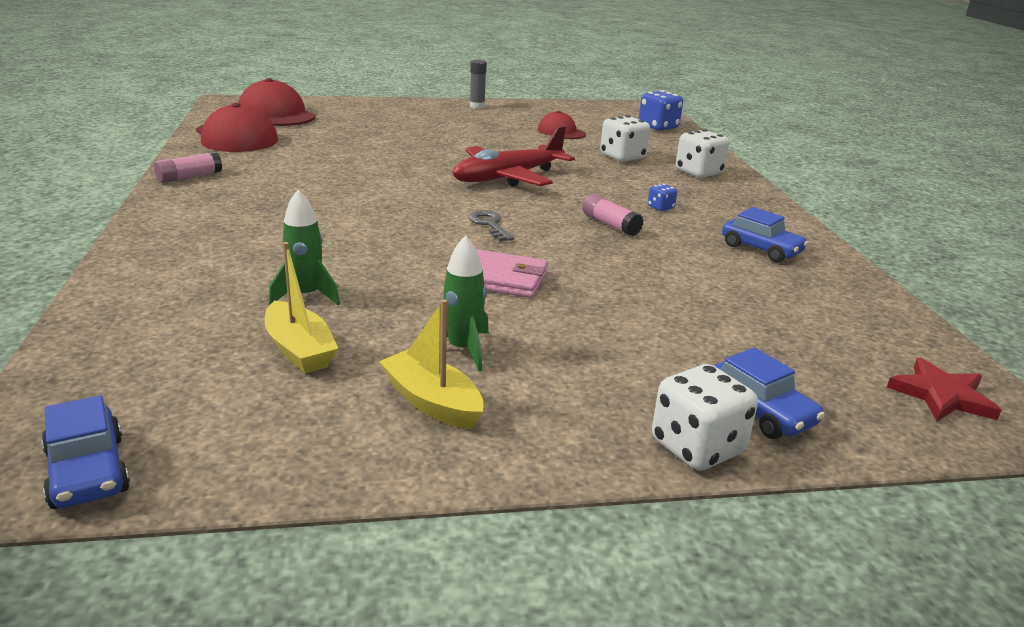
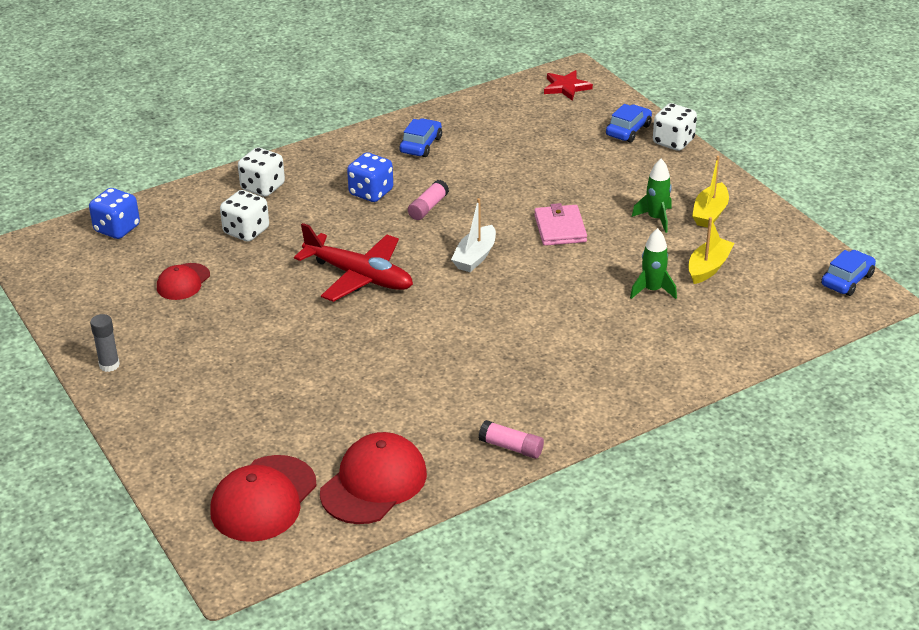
camera: 110 degrees left, 10 degrees up
grey key [468,210,514,241] -> white boat [451,198,496,272]
blue dice [648,184,677,211] -> blue dice [347,152,393,202], size x2.00

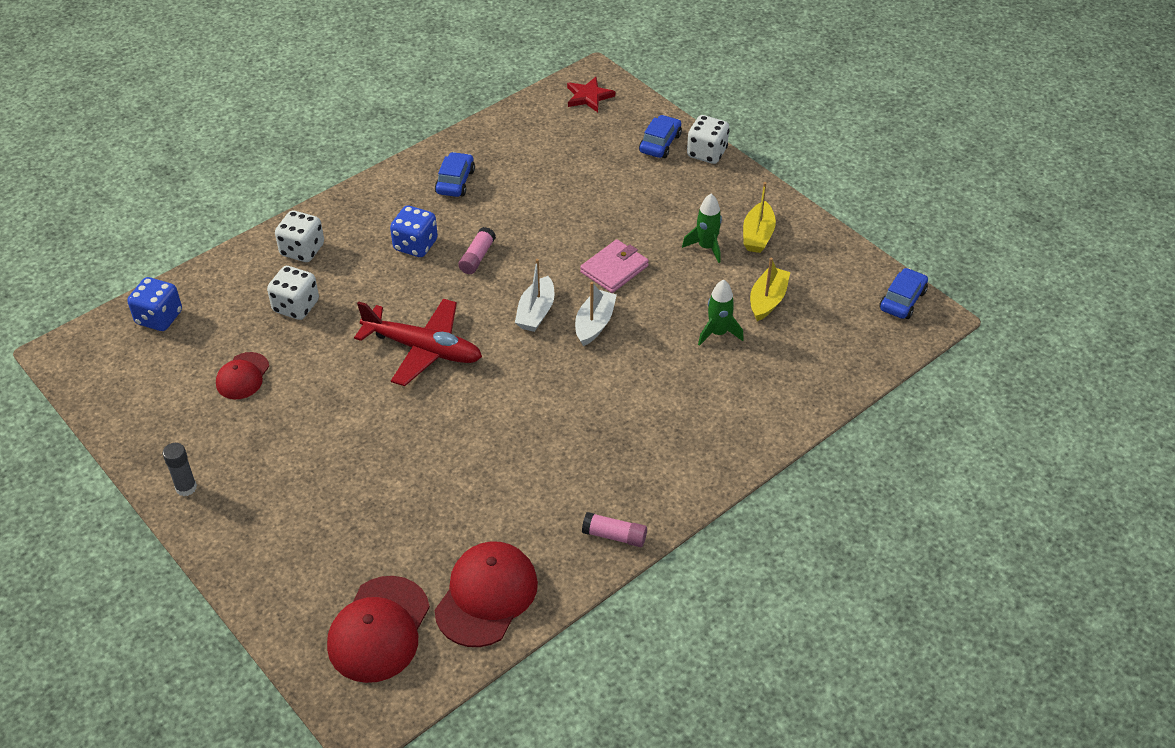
camera: 10 degrees left, 10 degrees up
pink wallet [534,203,587,246] -> pink wallet turned 60 degrees clockwise [580,239,649,293]
none -> white boat [575,282,617,346]

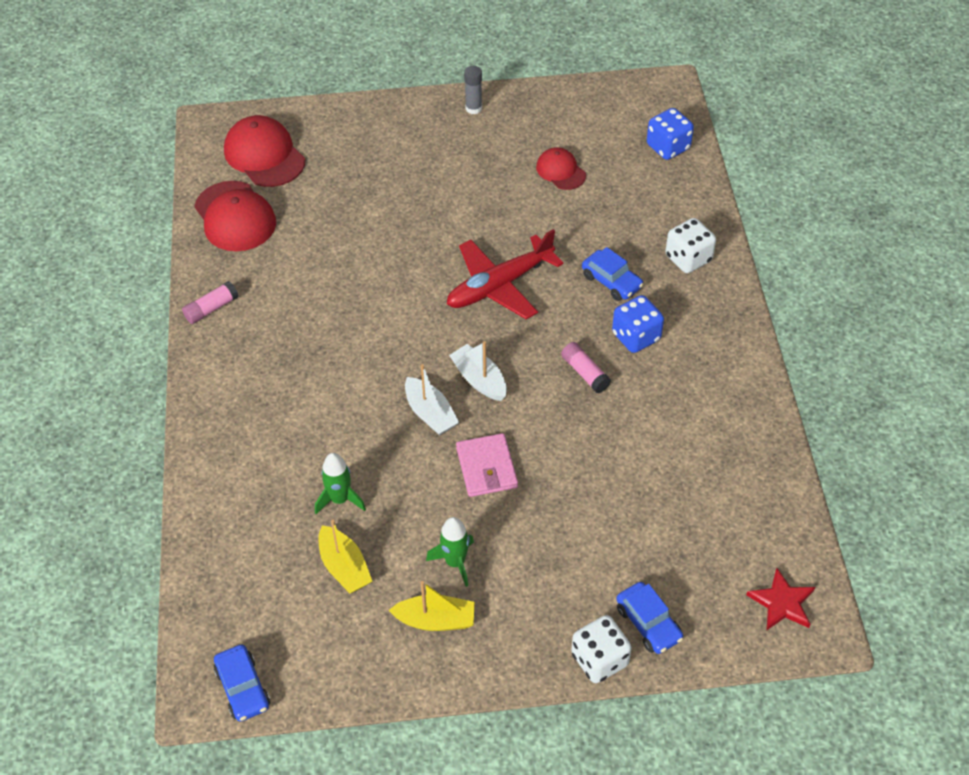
camera: 125 degrees right, 5 degrees up
white dice [267,266,319,320] -> none
blue car [435,152,475,197] -> blue car moved to [582,247,644,301]
yellow boat [743,182,776,253] -> yellow boat turned 135 degrees clockwise [389,581,475,631]

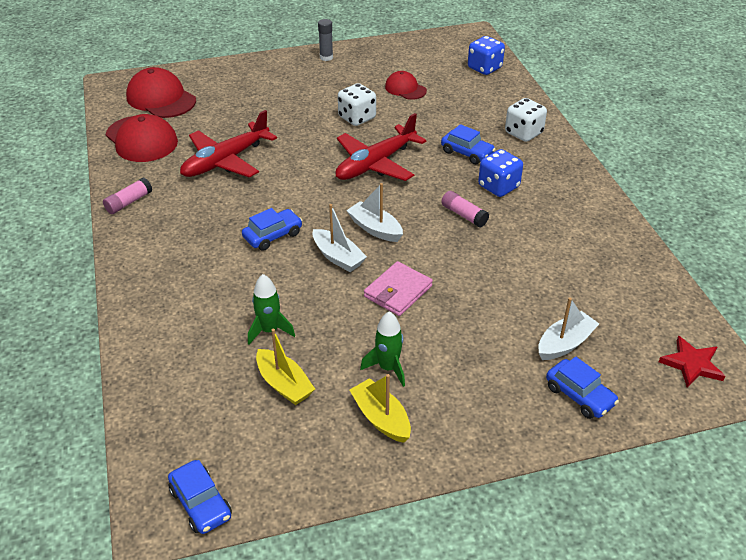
camera: 10 degrees left, 10 degrees down
yellow boat [389,581,475,631] -> yellow boat turned 120 degrees counterclockwise [350,374,411,443]
pink wallet [456,433,518,497] -> pink wallet turned 60 degrees clockwise [364,261,433,316]
white dice [571,615,632,683] -> white dice moved to [338,83,376,126]
none -> red plane [180,110,277,178]
none -> blue car [242,208,302,251]
none -> white boat [538,297,599,360]

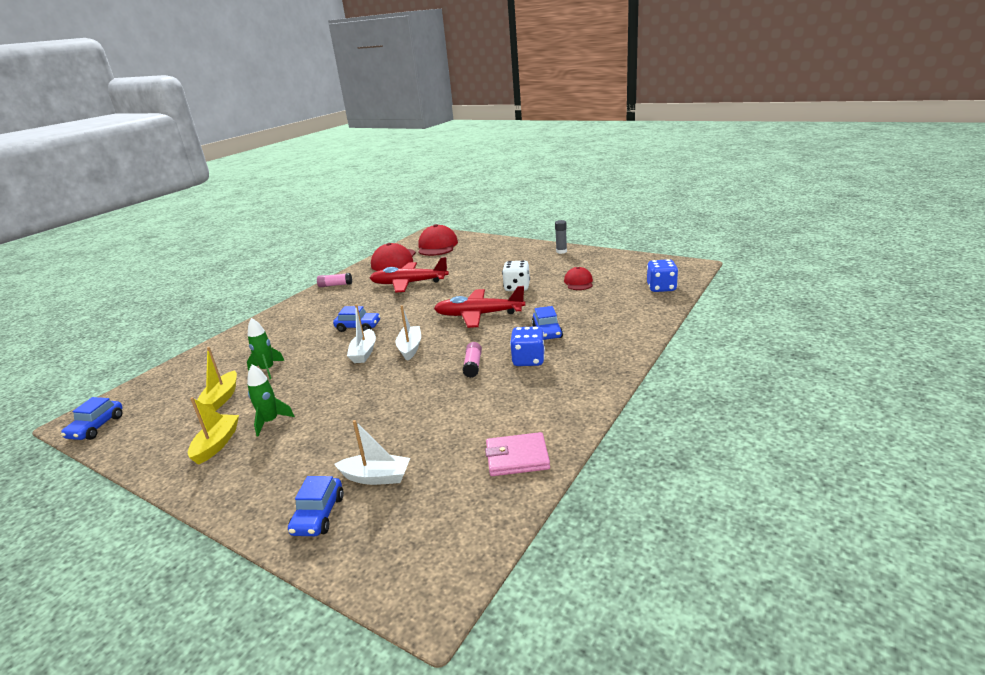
camera: 50 degrees right, 15 degrees down
pink wallet [364,261,433,316] -> pink wallet moved to [485,432,550,476]
white dice [505,98,547,142] -> none
red star [659,336,725,388] -> none

